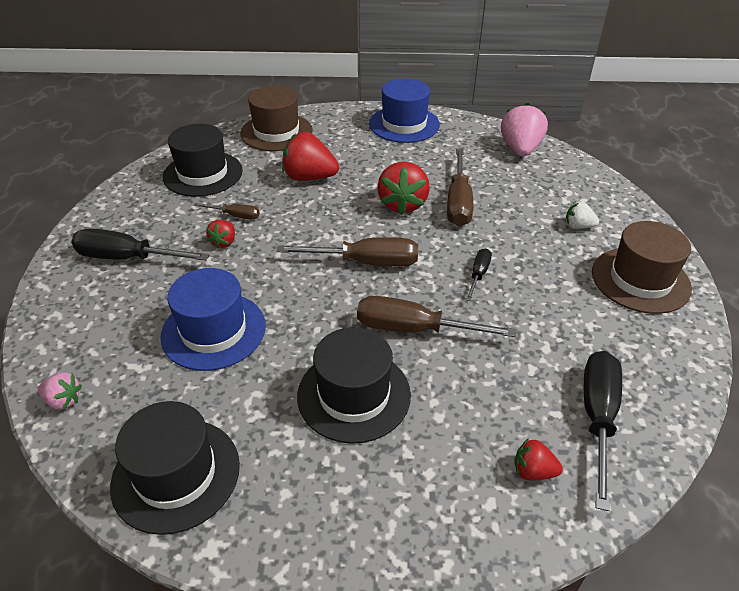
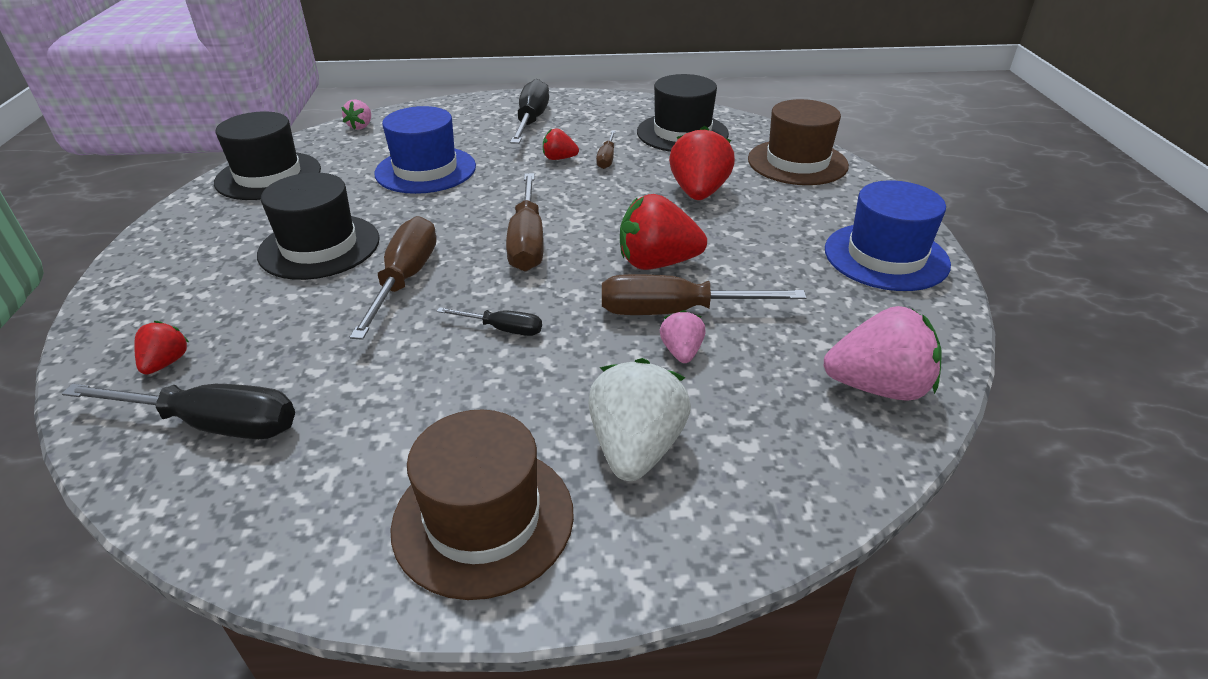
camera: 85 degrees right, 5 degrees down
white strawberry [565,201,599,229] -> white strawberry [588,358,691,481], size x1.90
none -> pink strawberry [660,310,706,363]

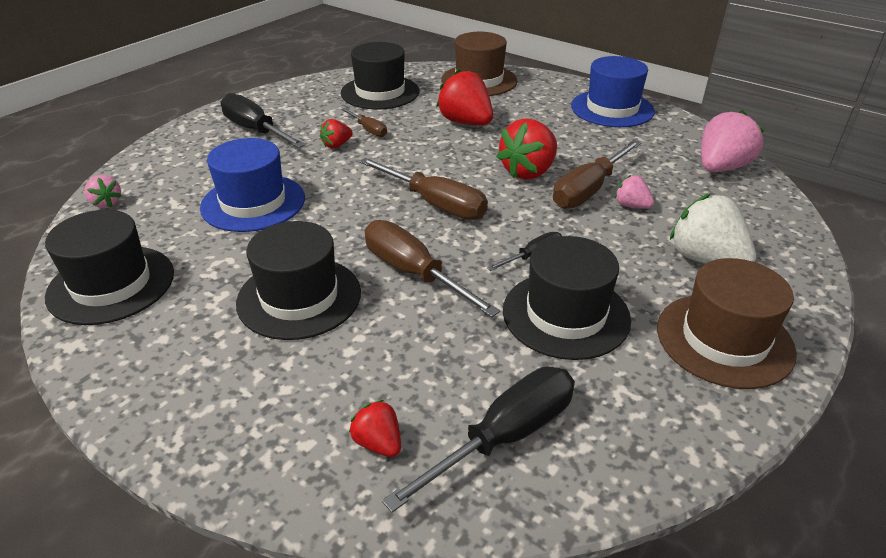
camera: 50 degrees left, 0 degrees up
none -> black hat [503,236,631,360]

